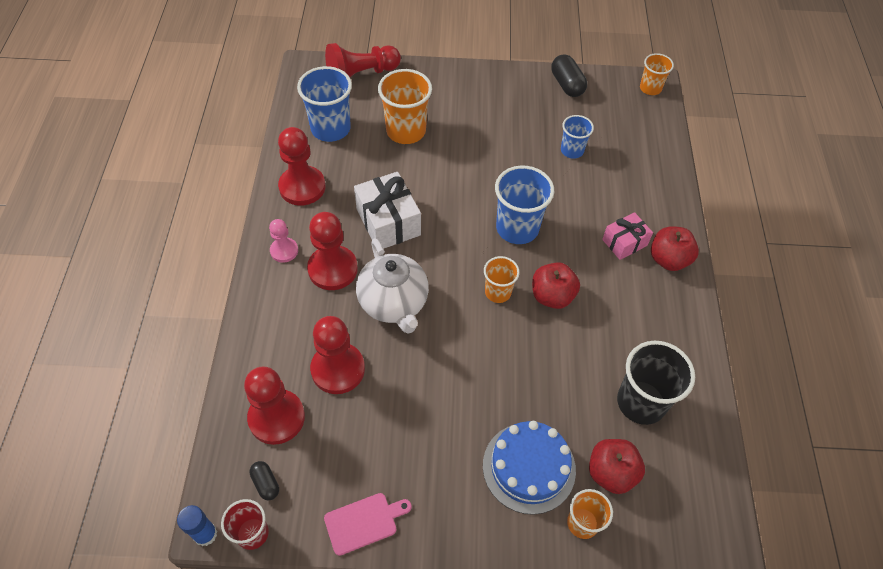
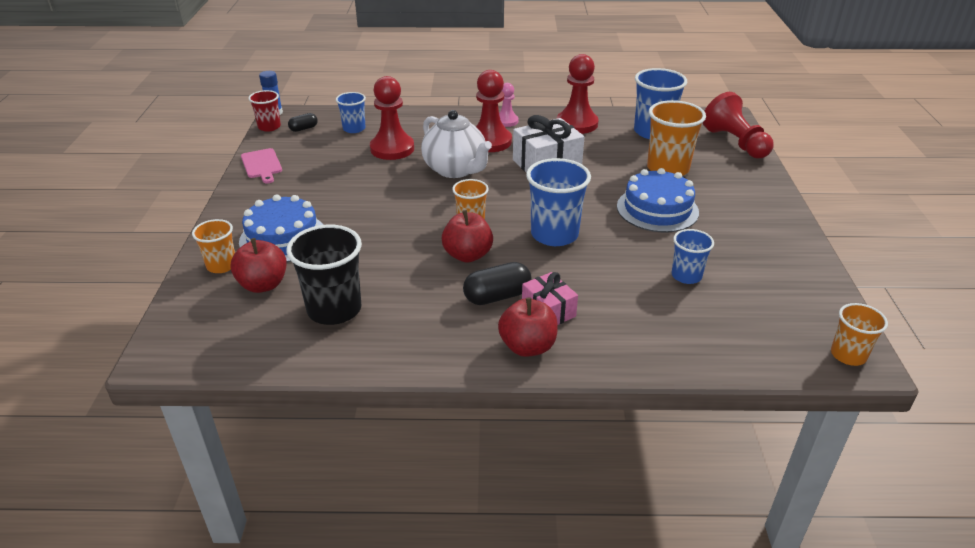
camera: 90 degrees right, 20 degrees down
red pawn [244,366,305,445] -> blue cup [336,92,366,133]
white teapot [356,238,429,334] -> white teapot turned 105 degrees counterclockwise [421,110,492,178]
black capsule [551,54,587,97] -> black capsule moved to [463,262,531,305]
none -> blue cake [617,168,699,233]

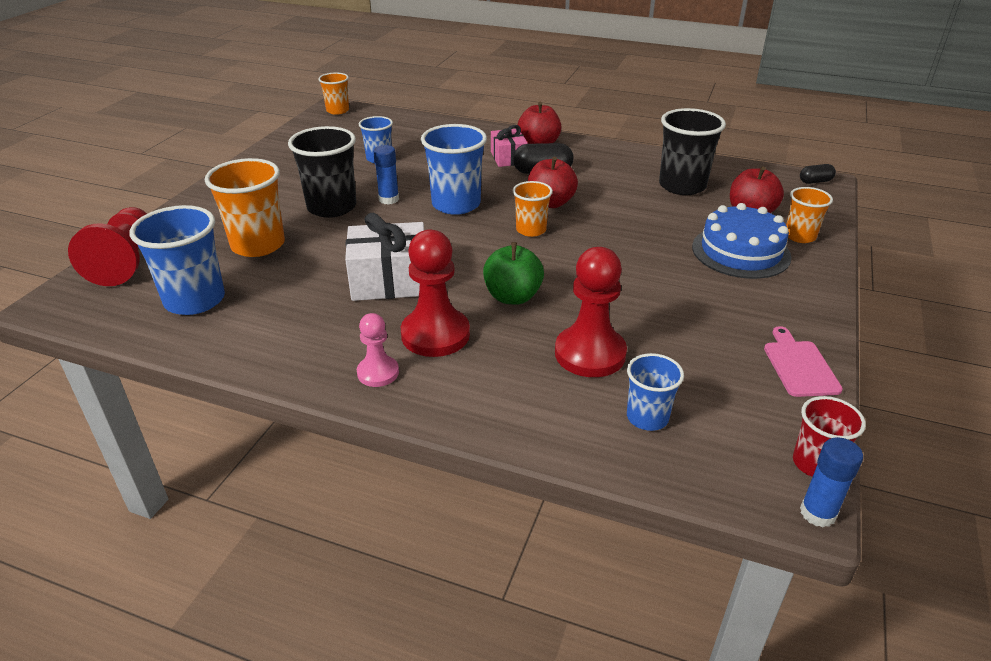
camera: 160 degrees left, 0 degrees up
black capsule [288,113,318,132] -> black capsule moved to [800,164,836,184]
white teapot [421,110,492,178] -> green apple [483,242,544,305]
red pawn [557,54,599,134] -> none
blue cake [617,168,699,233] -> black cup [288,126,356,218]
none -> blue glue stick [373,145,399,205]

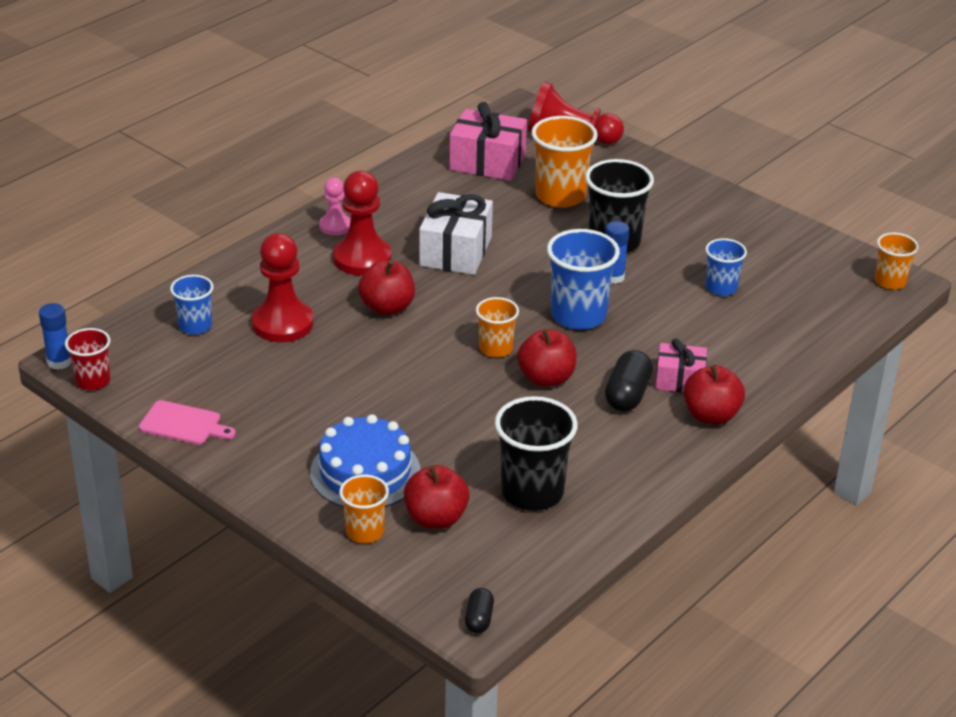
camera: 110 degrees right, 0 degrees up
blue cup [130,205,225,315] -> pink gift [449,102,527,181]
green apple [483,242,544,305] -> red apple [358,260,415,315]

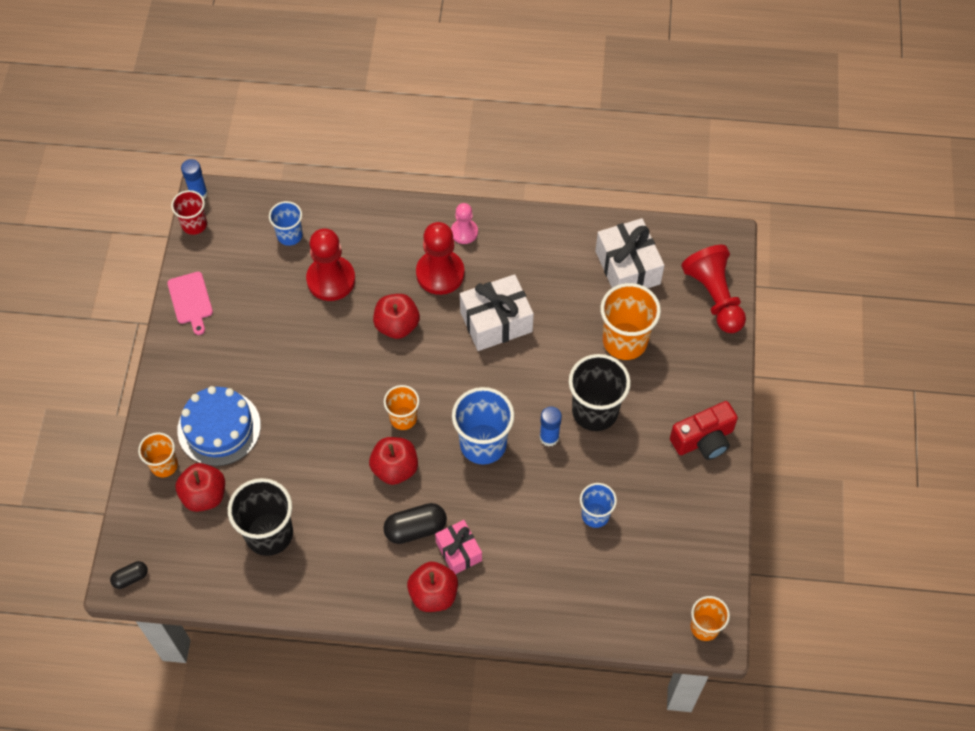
camera: 55 degrees right, 25 degrees up
pink gift [449,102,527,181] -> white gift [595,218,665,288]
none -> red camera [670,401,738,460]

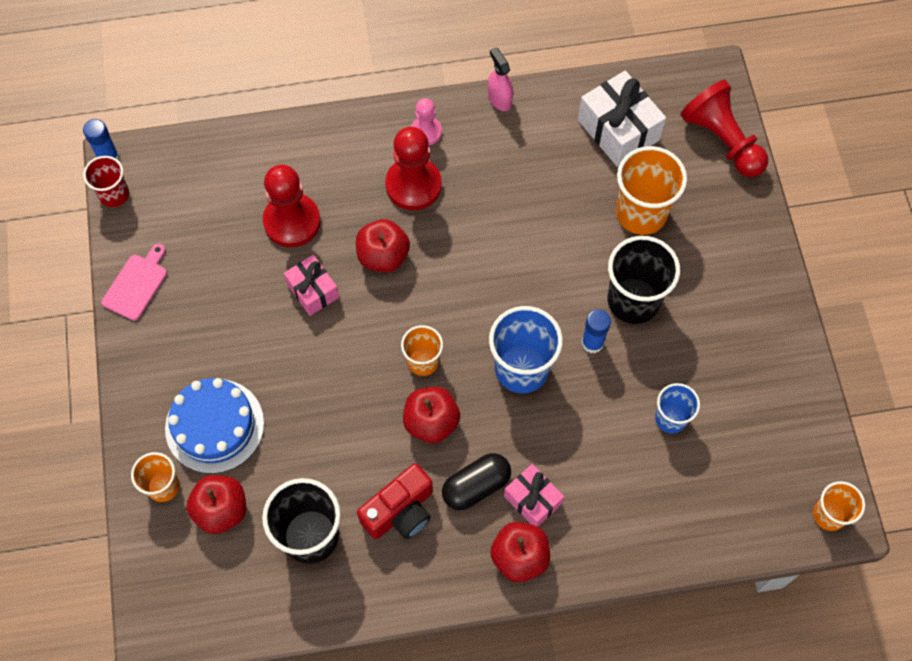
camera: 15 degrees left, 5 degrees up
black capsule [110,561,148,589] -> none
pink cutting board [167,272,213,335] -> pink cutting board turned 120 degrees counterclockwise [101,244,167,321]
blue cup [269,201,303,246] -> none
white gift [460,274,534,351] -> none
red camera [670,401,738,460] -> red camera moved to [357,463,433,539]
none -> pink gift [284,255,339,316]
none -> pink spray bottle [488,47,513,111]

